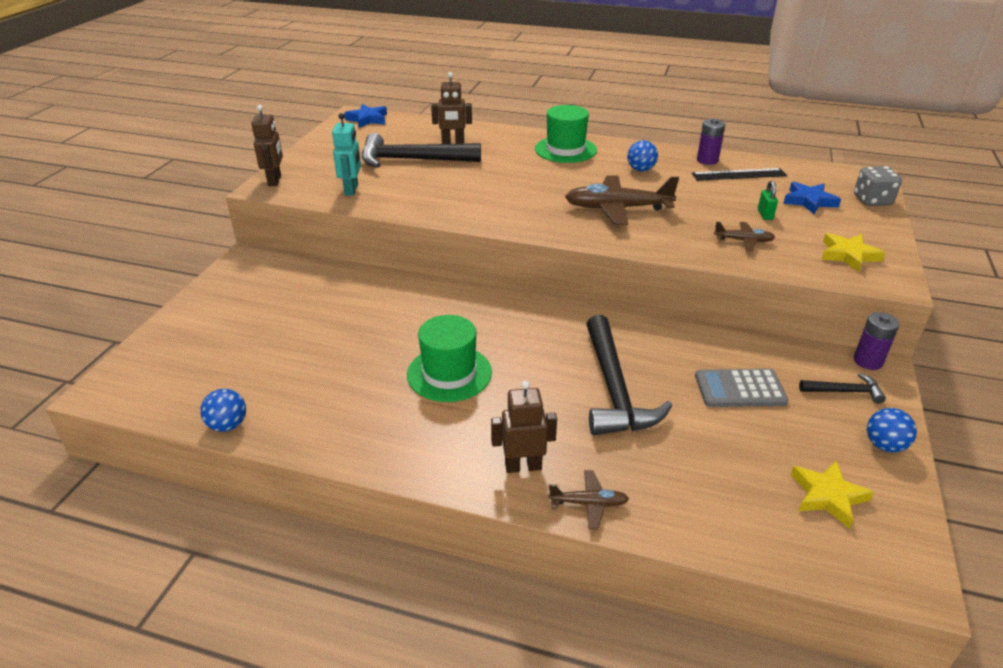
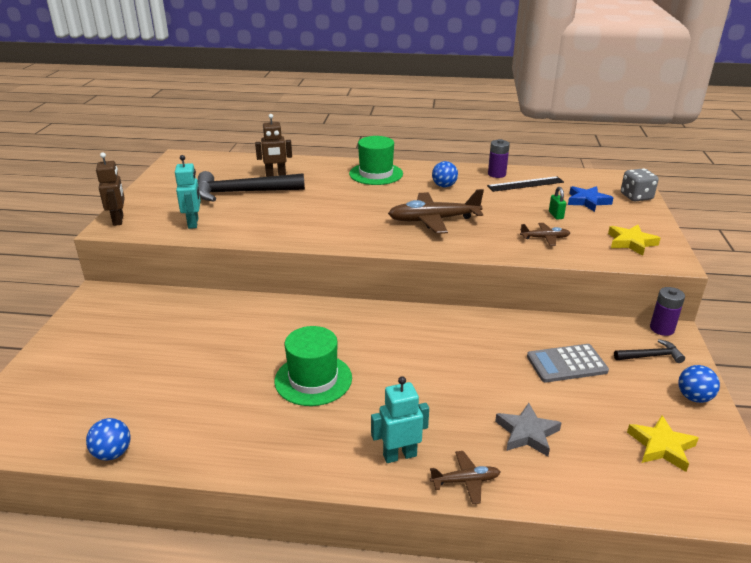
camera: 10 degrees left, 5 degrees down
blue star [344,104,387,128] -> none
brown robot [491,380,557,473] -> turquoise robot [371,376,429,463]
black hammer [586,315,672,435] -> none
none -> grey star [495,403,562,457]

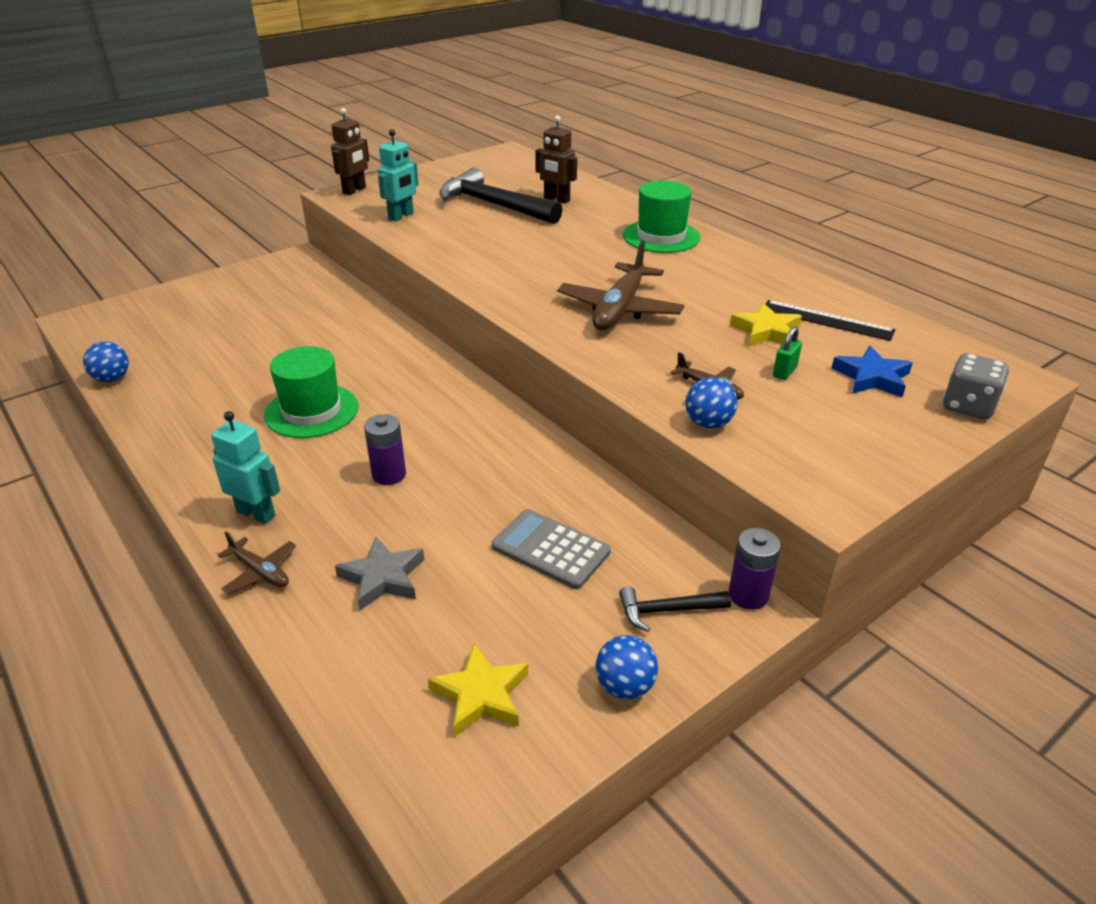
camera: 45 degrees right, 5 degrees up
brown plane [388,189,484,234] -> brown plane turned 105 degrees counterclockwise [557,241,684,330]
blue ball [432,161,458,187] -> blue ball moved to [685,377,737,429]
purple battery [488,139,510,178] -> purple battery moved to [364,414,406,485]
yellow star [608,225,660,256] -> yellow star moved to [730,303,802,346]
black hammer [614,339,685,363] -> black hammer turned 135 degrees clockwise [619,586,731,632]

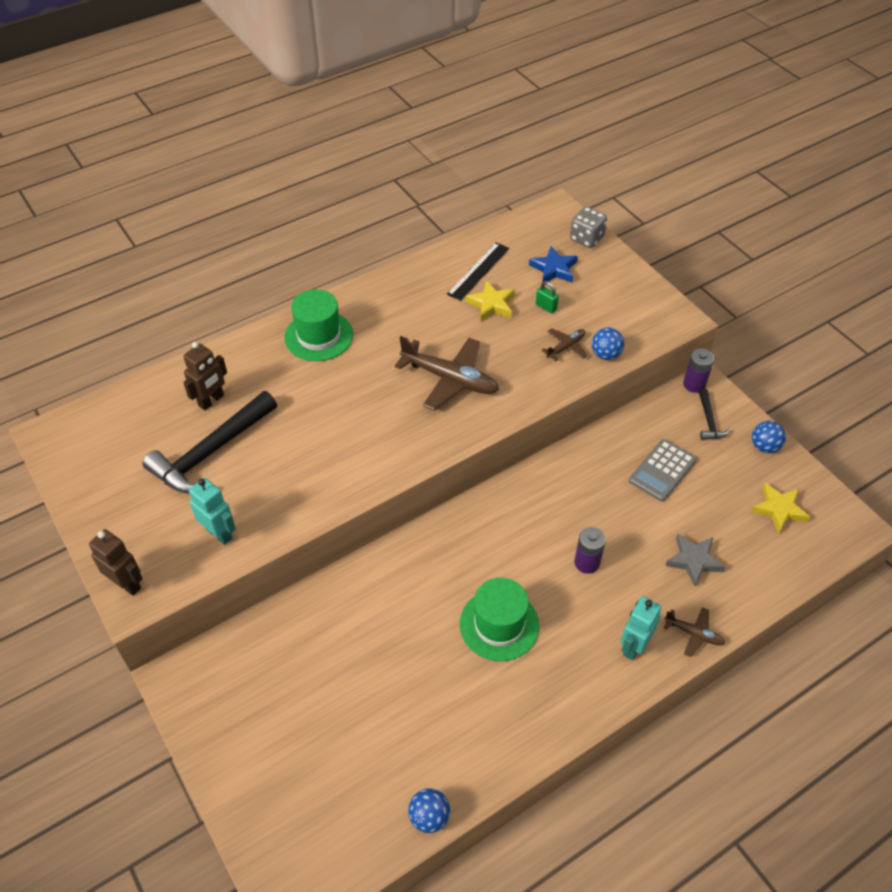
camera: 85 degrees left, 15 degrees up
brown plane [217,532,296,594] -> brown plane turned 75 degrees clockwise [664,607,725,657]

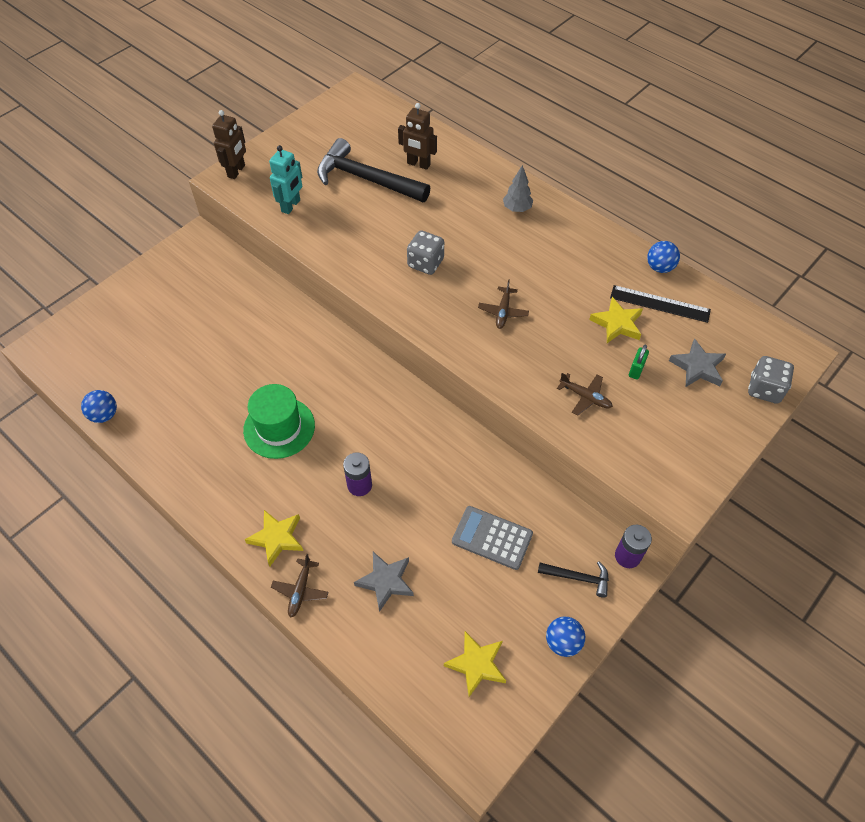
camera: 75 degrees right, 5 degrees up
green hat [284,290,353,361] -> grey tree [503,165,533,212]
brown plane [395,336,499,410] -> brown plane [478,279,529,329], size x0.51
blue star [529,246,578,282] -> grey star [669,338,726,387]
blue ball [592,328,624,360] -> blue ball moved to [647,241,680,273]
turquoise robot [621,596,661,660] -> yellow star [244,510,303,567]
black hammer [699,389,731,440] -> black hammer turned 150 degrees counterclockwise [538,561,609,598]
none -> grey dice [407,230,444,275]

